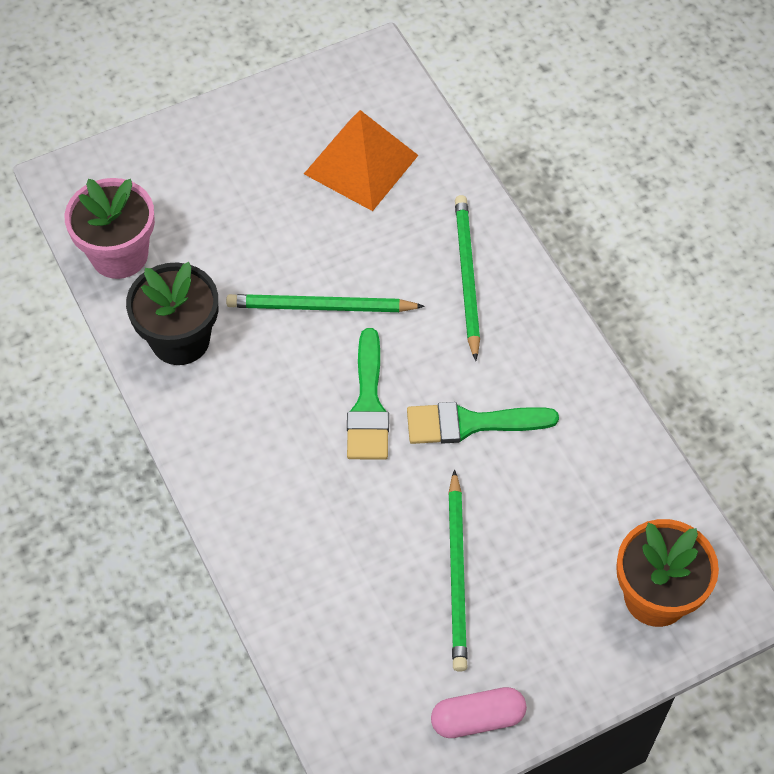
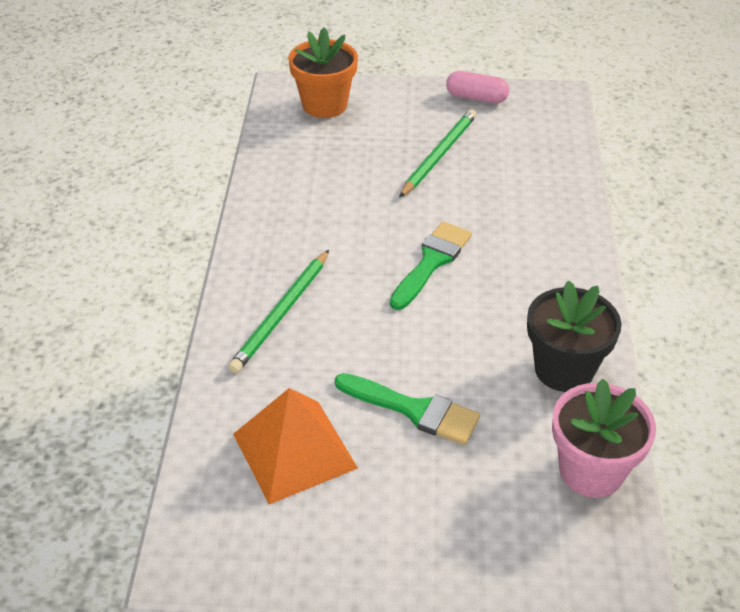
camera: 150 degrees left, 15 degrees down
green pencil [226,294,425,312] -> none
green brush [407,402,559,444] -> green brush moved to [335,373,480,445]

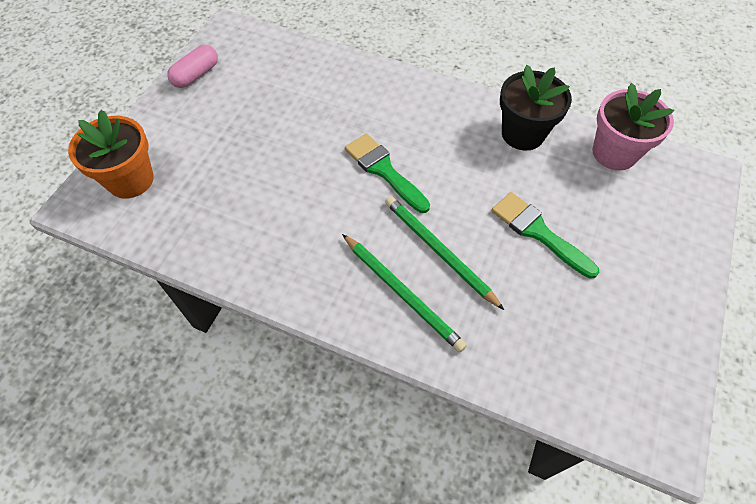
camera: 70 degrees left, 15 degrees up
orange pyramid [233,388,358,504] -> none
green brush [335,373,480,445] -> green brush turned 90 degrees counterclockwise [491,192,599,279]
green pencil [399,109,477,198] -> green pencil moved to [385,196,504,310]

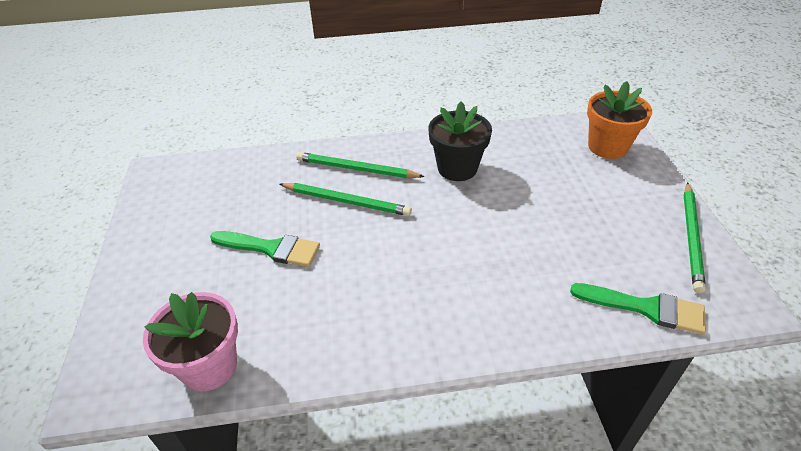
camera: 150 degrees right, 15 degrees down
pink capsule [167,45,218,88] -> green pencil [684,182,706,293]
green brush [345,134,430,213] -> green brush moved to [570,283,706,334]
black flower pot [500,65,572,151] -> black flower pot moved to [429,101,492,181]

